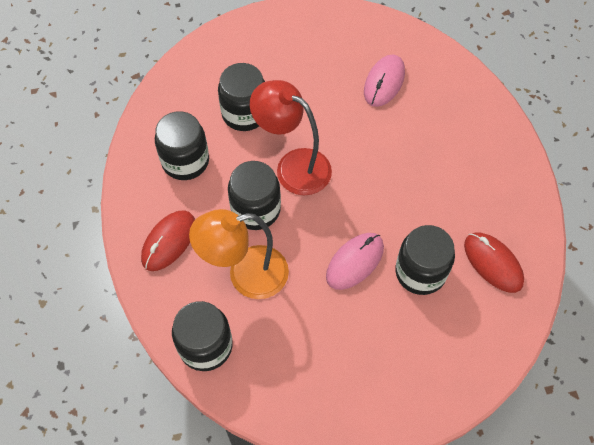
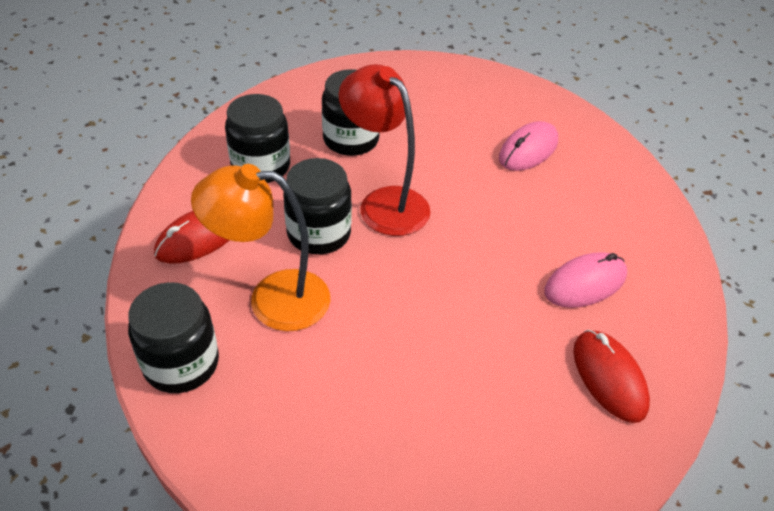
camera: 15 degrees right, 15 degrees down
pink mouse [326,233,384,290] -> pink mouse moved to [544,252,627,308]
black jar [395,225,455,295] -> none

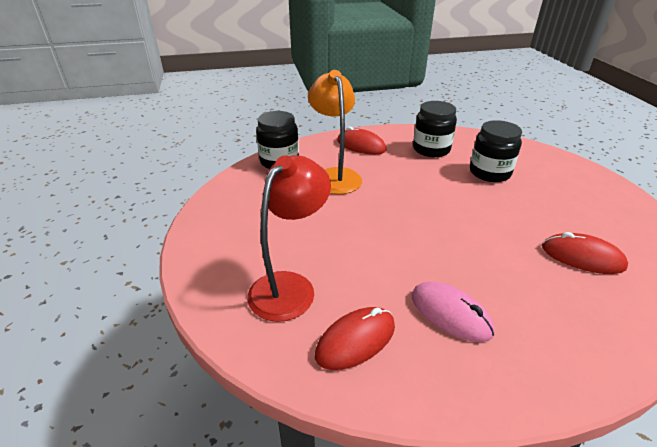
camera: 75 degrees right, 10 degrees down
black jar [283,158,352,255] -> none
red lamp [339,64,430,236] -> red lamp moved to [247,155,331,322]
pink mouse [499,121,558,171] -> red mouse [542,232,628,274]

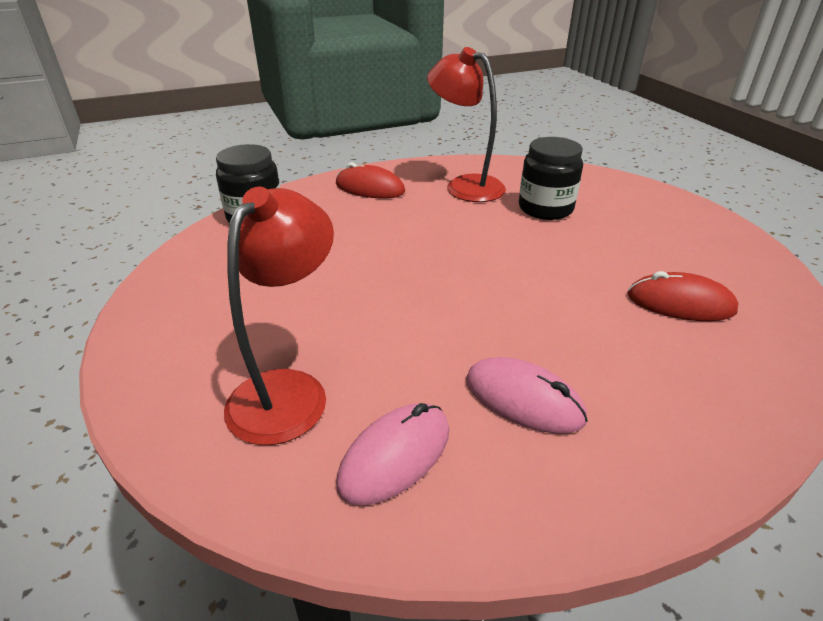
camera: 10 degrees left, 0 degrees up
orange lamp [308,70,362,194] -> none
red mouse [315,307,395,370] -> pink mouse [336,403,449,506]
black jar [413,101,457,157] -> red lamp [427,47,506,202]

